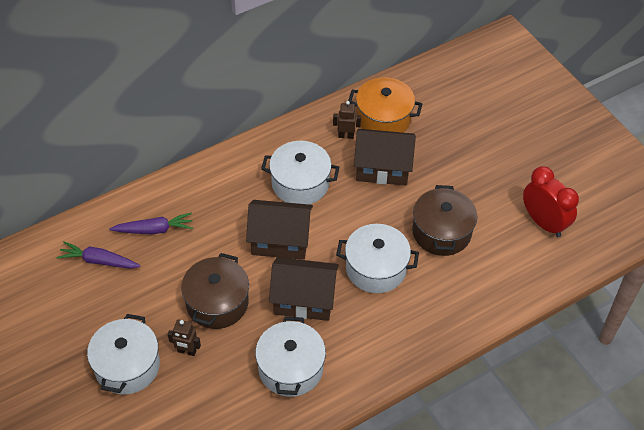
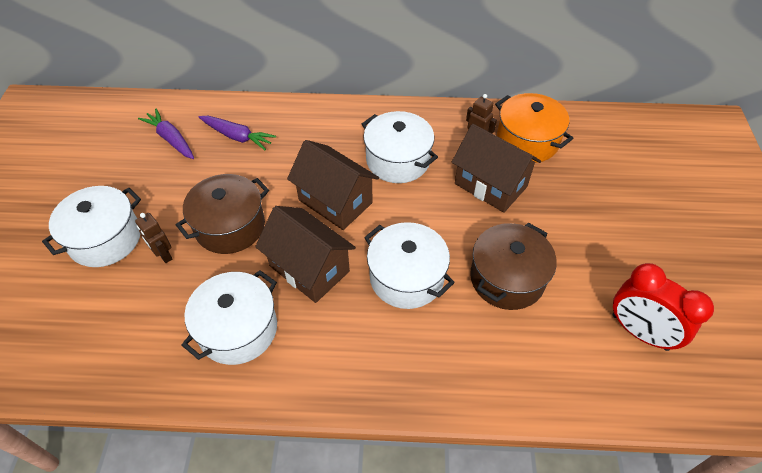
camera: 35 degrees right, 0 degrees up
red clock [523,166,579,237] -> red clock turned 135 degrees clockwise [613,263,714,351]

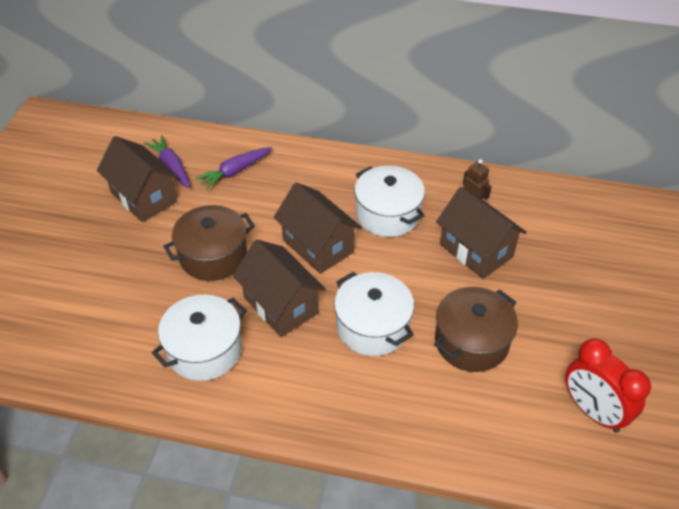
camera: 10 degrees right, 5 degrees down
white pot [42,186,141,267] -> none
brown robot [135,213,172,263] -> none
purple carrot [199,116,276,150] -> purple carrot turned 105 degrees clockwise [195,147,272,190]
orange pot [495,93,573,163] -> none
none -> brown house [97,136,179,222]

